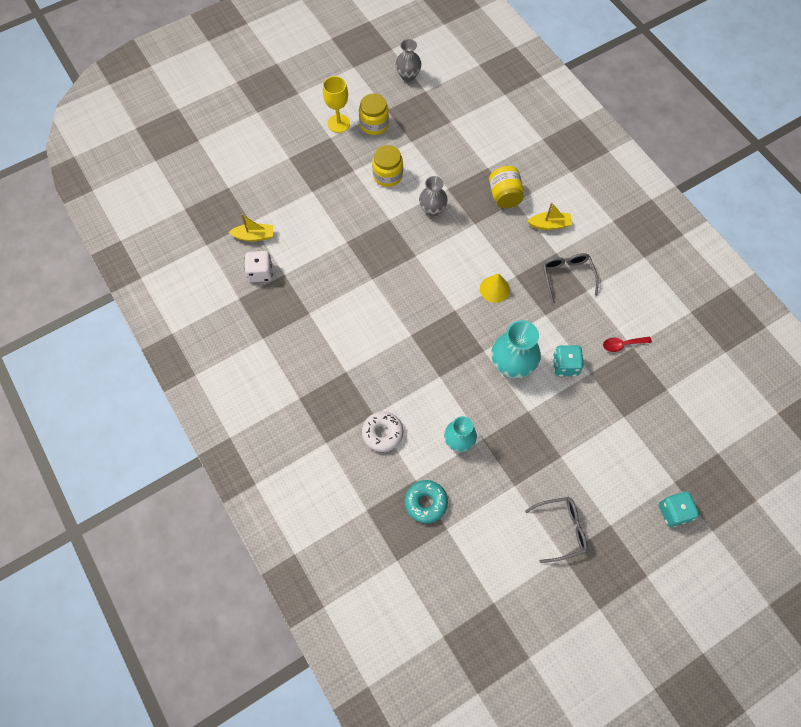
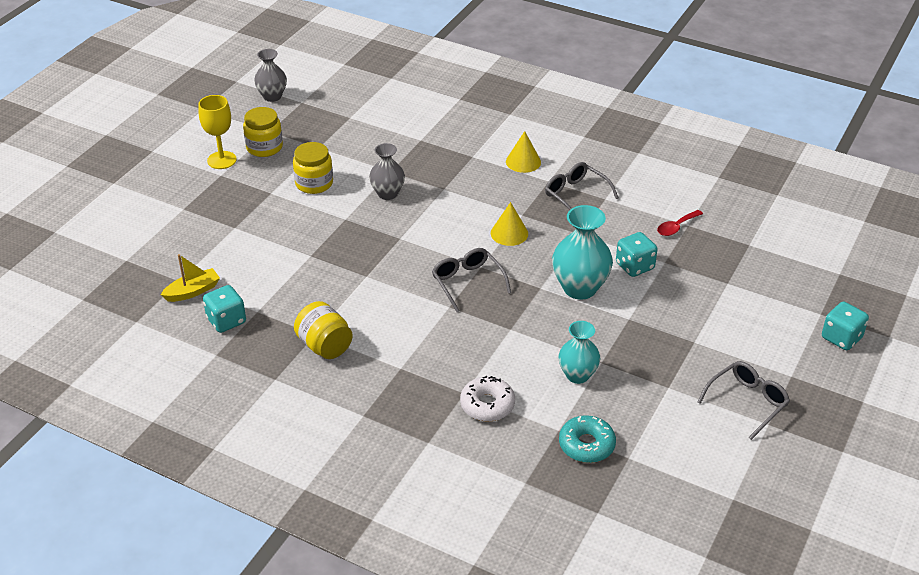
camera: 30 degrees left, 25 degrees down
white dice [245,251,273,282] -> turquoise dice [203,285,246,333]
yellow jar [489,166,524,208] -> yellow jar moved to [294,301,353,359]
yellow boat [527,202,572,230] -> yellow cone [506,131,541,173]
none -> grey glasses [432,248,511,312]

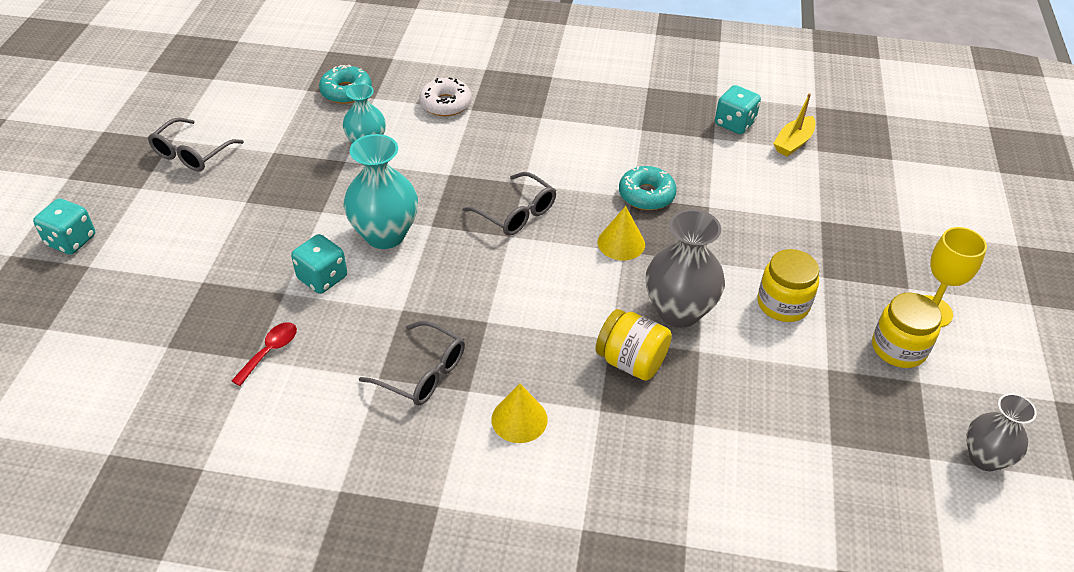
camera: 160 degrees right, 5 degrees up
yellow jar [294,301,353,359] -> yellow jar moved to [596,309,672,381]
grey vase [369,143,405,200] -> grey vase [646,209,725,328], size x1.55
yellow cone [491,202,528,246] -> yellow cone moved to [597,206,645,260]
none -> turquoise donut [619,166,677,210]

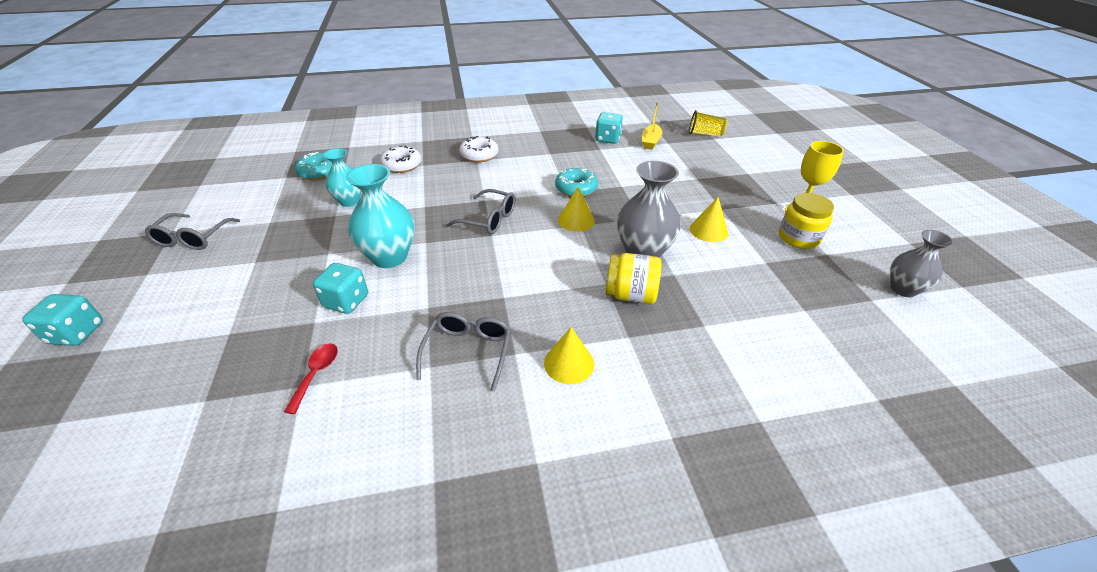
camera: 20 degrees left, 5 degrees down
grey glasses [359,321,465,406] -> grey glasses turned 90 degrees counterclockwise [416,312,511,392]
yellow jar [757,249,819,322] -> yellow cone [690,197,728,242]
none -> white donut [459,136,498,162]
none -> yellow cup [689,110,727,136]

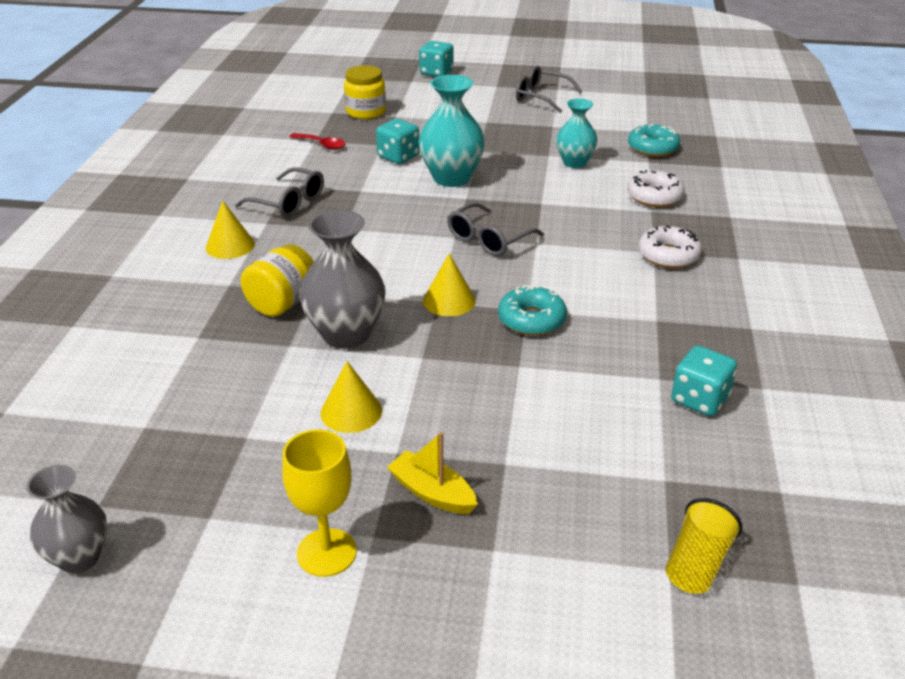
camera: 110 degrees right, 5 degrees down
yellow boat [642,102,662,150] -> yellow boat moved to [387,432,478,514]
yellow jar [779,193,834,249] -> yellow jar moved to [344,65,386,119]

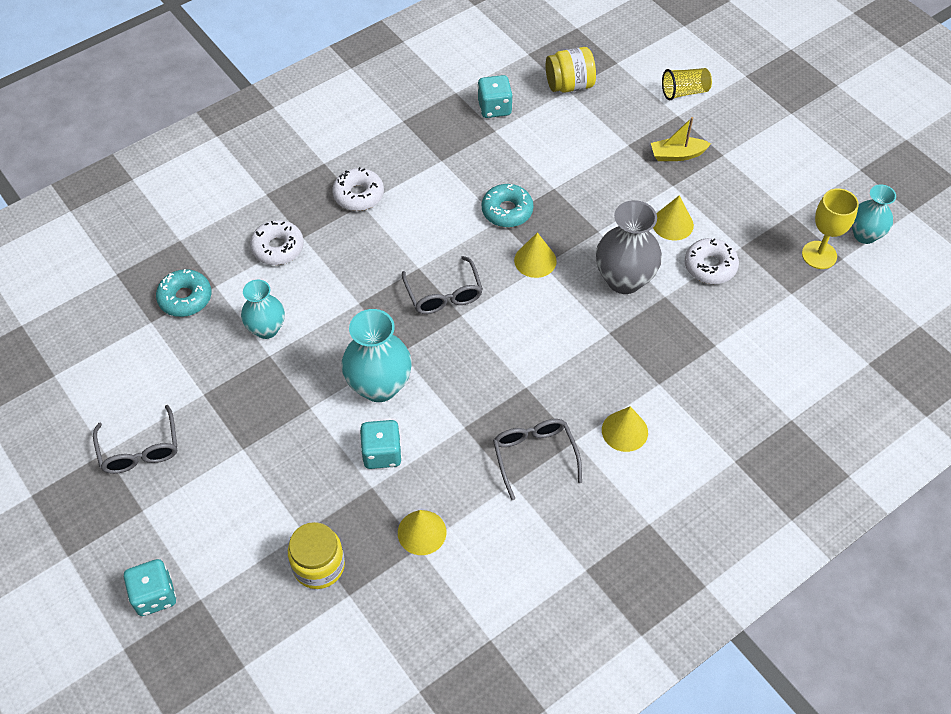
camera: 135 degrees left, 20 degrees up
grey vase [27,465,107,573] -> turquoise vase [851,184,896,244]
yellow jar [241,244,314,317] -> yellow jar moved to [546,47,596,93]
yellow goblet [282,429,357,577] -> yellow goblet moved to [802,188,859,269]
red spoon [290,133,346,150] -> yellow cone [398,510,446,555]
yellow boat [387,432,478,514] -> yellow boat turned 90 degrees clockwise [651,117,711,161]
grey glasses [447,202,544,256] -> grey glasses turned 75 degrees clockwise [402,256,483,314]
yellow cup [665,498,743,594] -> yellow cup moved to [662,68,712,100]
none -> white donut [685,238,739,284]

